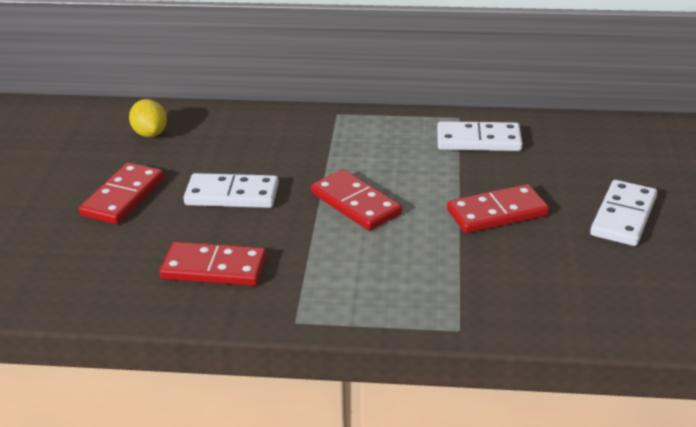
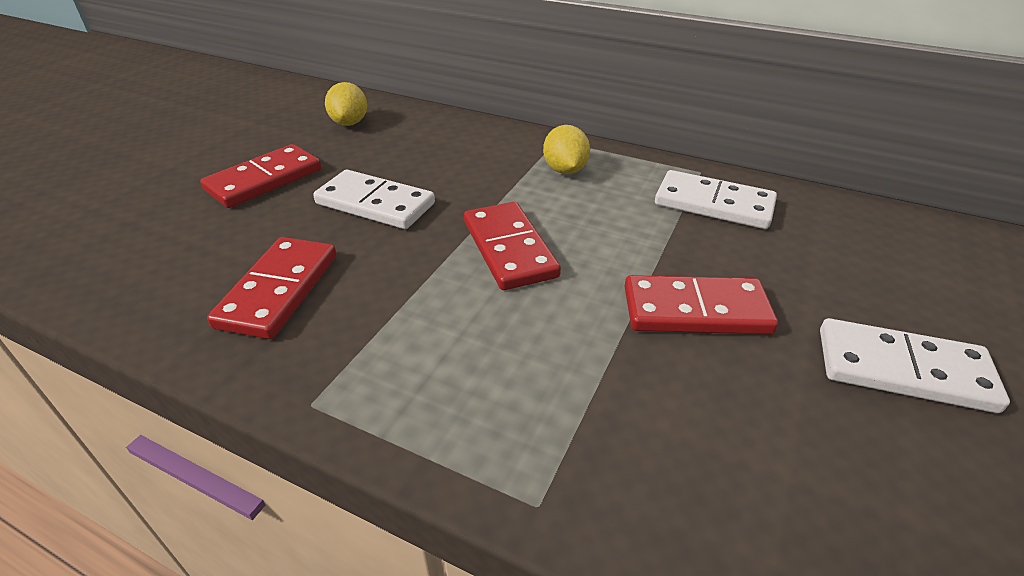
camera: 20 degrees right, 5 degrees up
red domino [160,242,267,286] -> red domino turned 75 degrees clockwise [207,237,337,339]
white domino [590,180,657,246] -> white domino turned 60 degrees clockwise [820,318,1010,413]
none -> yellow lemon [543,125,590,174]

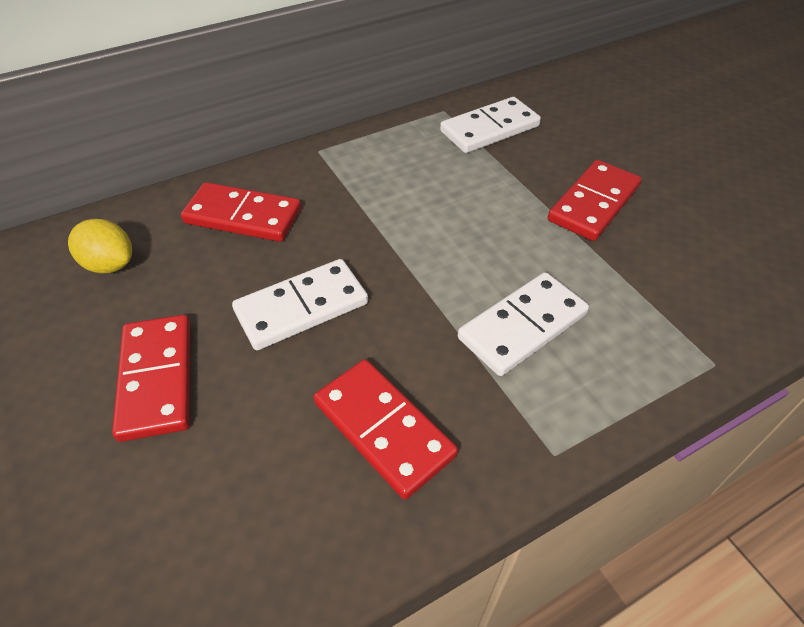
camera: 55 degrees left, 10 degrees up
red domino [464,202,561,290] -> red domino moved to [181,182,301,242]
yellow lemon [543,125,590,174] -> none
white domino [820,318,1010,413] -> white domino moved to [458,272,589,376]

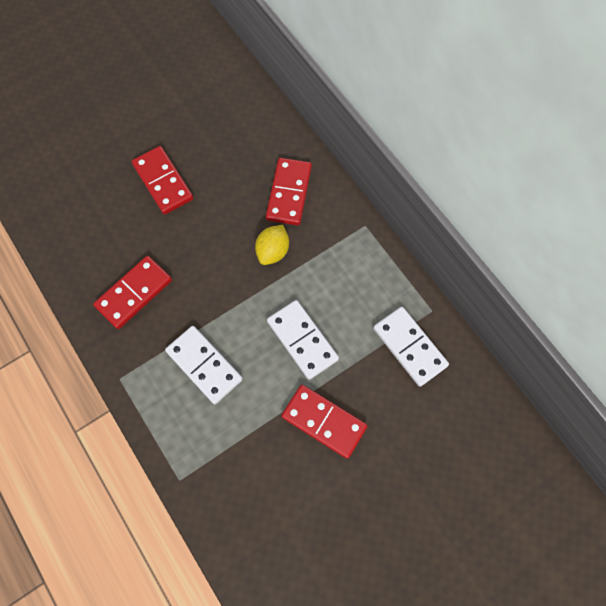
camera: 85 degrees right, 20 degrees up
yellow lemon [68,219,132,273] -> yellow lemon moved to [255,225,289,265]
red domino [112,315,191,442] -> red domino turned 75 degrees clockwise [132,146,193,215]
white domino [232,259,368,350] -> white domino moved to [267,300,339,380]

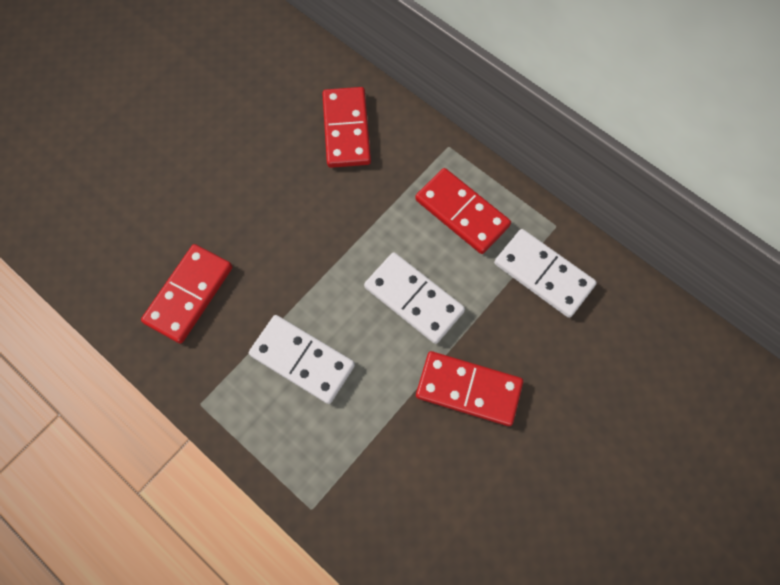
camera: 15 degrees left, 0 degrees up
red domino [132,146,193,215] -> red domino moved to [415,168,511,254]
yellow lemon [255,225,289,265] -> none

